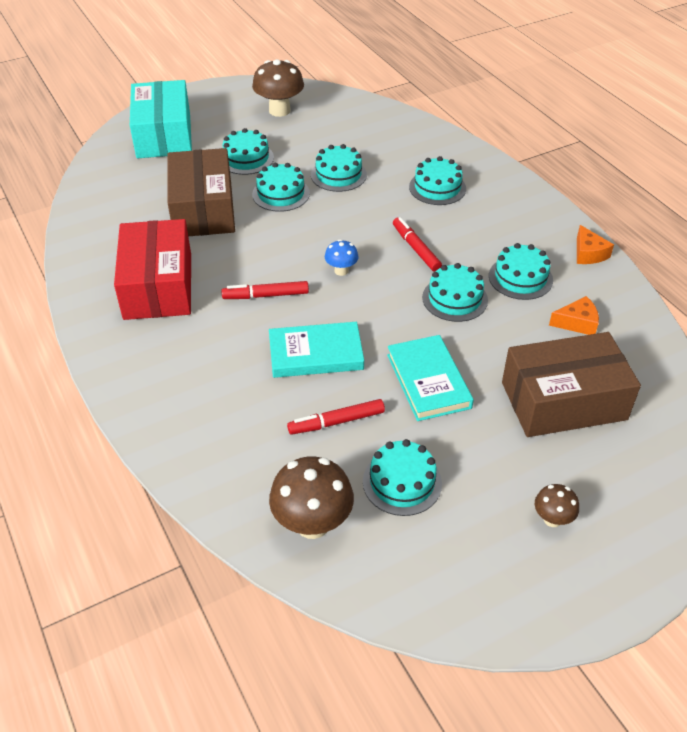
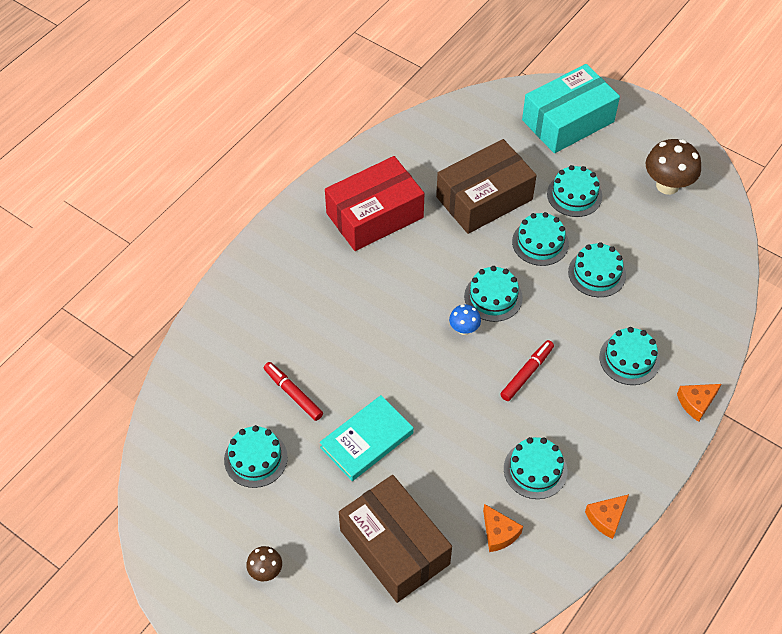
camera: 65 degrees right, 10 degrees up
red marker [221,281,309,299] -> none
turquoise book [269,322,364,378] -> none
brown mushroom [269,456,354,539] -> none
turquoise cake [422,263,488,322] -> turquoise cake moved to [464,266,523,322]
none -> orange cheese [677,384,721,422]

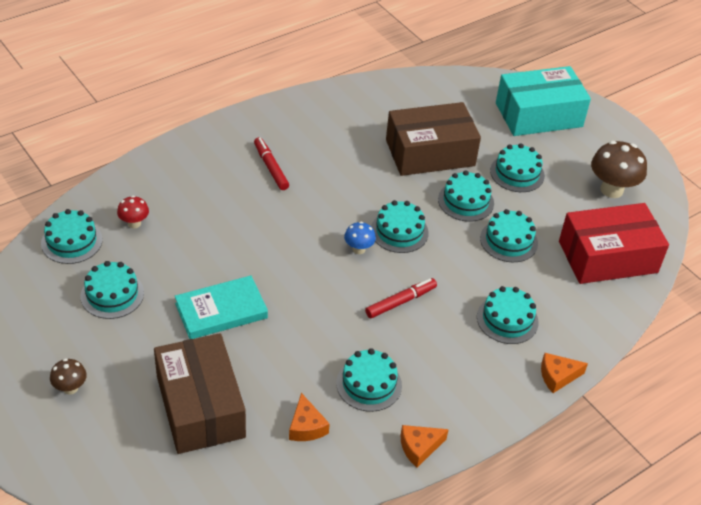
camera: 15 degrees right, 10 degrees down
red marker [264,362,323,421] -> red marker moved to [254,137,289,190]
red box [325,156,425,251] -> red box moved to [559,203,669,284]
none -> turquoise cake [41,209,102,264]
none -> red mushroom [117,196,149,228]

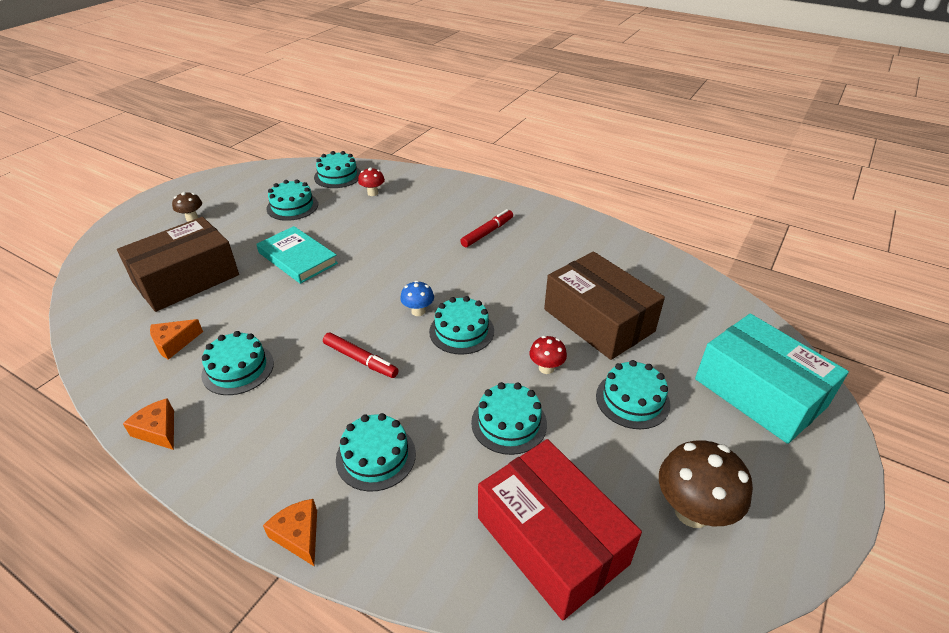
camera: 70 degrees right, 5 degrees down
turquoise cake [438,171,494,222] -> red mushroom [529,336,567,374]

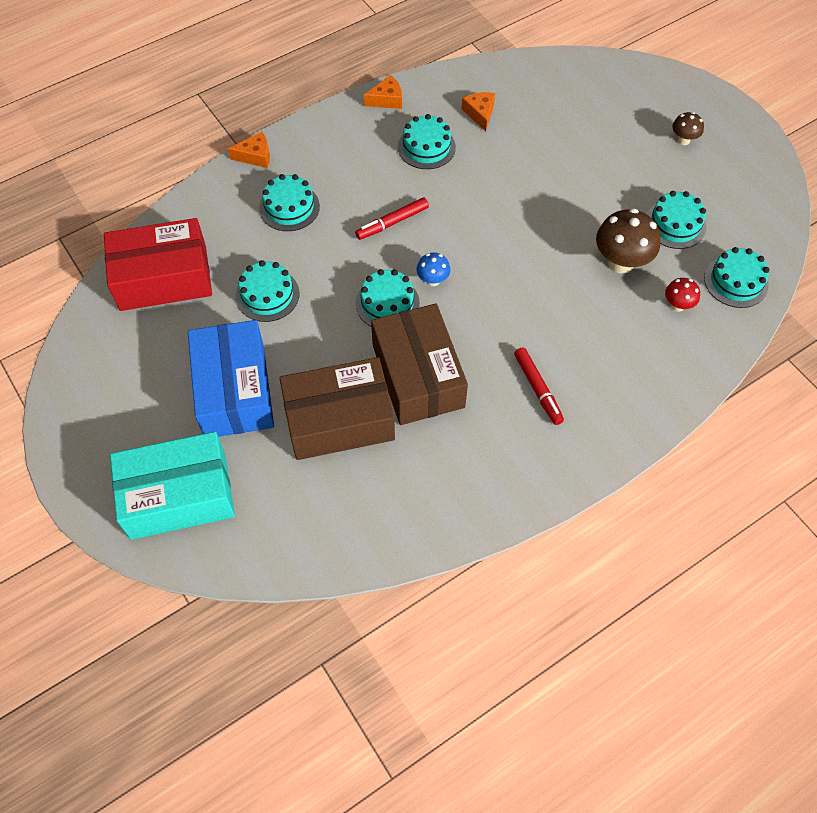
camera: 115 degrees right, 20 degrees up
brown box [117,217,239,312] -> brown box moved to [371,304,468,425]
turquoise book [256,226,338,284] -> none
red mushroom [529,336,567,374] -> none
turquoise cake [596,360,670,429] -> blue box [188,320,274,437]
brown mushroom [659,440,753,528] -> brown mushroom moved to [596,208,661,273]

